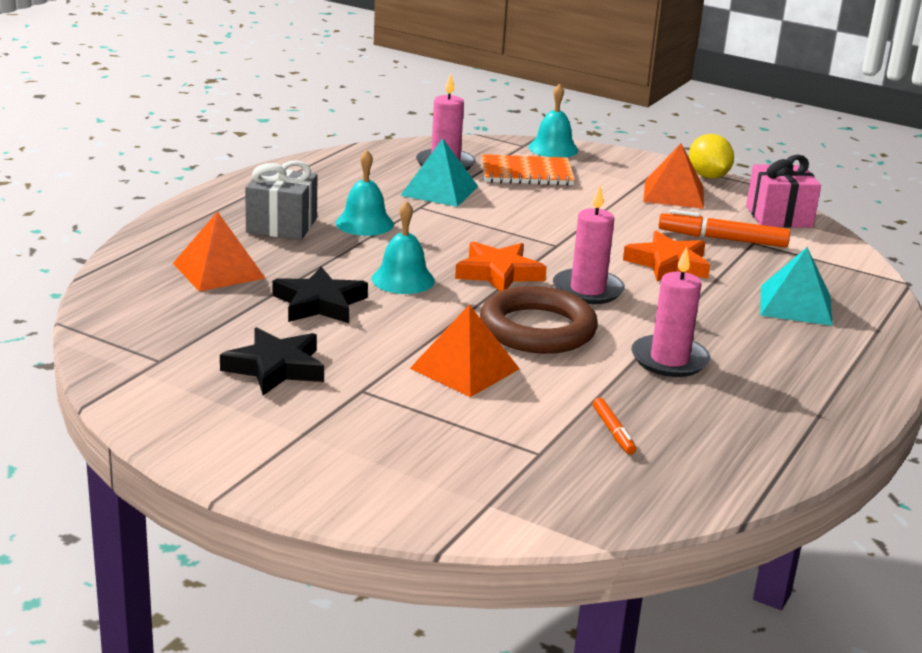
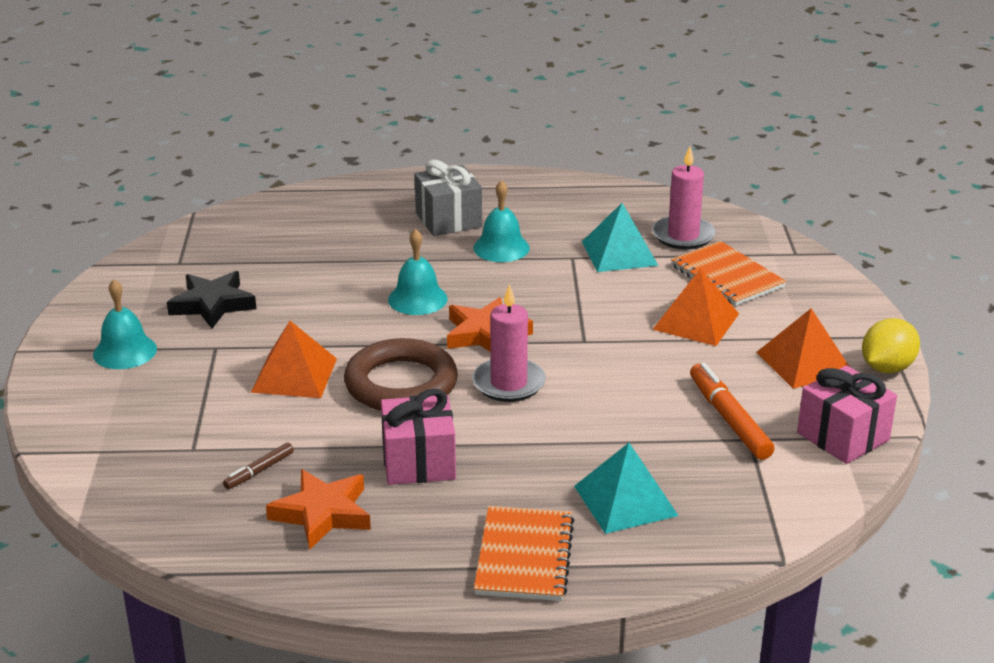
camera: 60 degrees right, 5 degrees up
orange pyramid [173,211,266,292] -> orange pyramid moved to [652,268,739,346]
black star [272,267,368,323] -> none
turquoise bell [528,83,579,157] -> turquoise bell moved to [93,279,157,369]
orange marker [593,398,636,454] -> brown marker [223,443,294,489]
orange star [623,231,710,281] -> orange star moved to [266,469,371,550]
pink candle [631,247,711,377] -> pink gift [381,389,456,485]
none -> orange notebook [474,506,575,601]

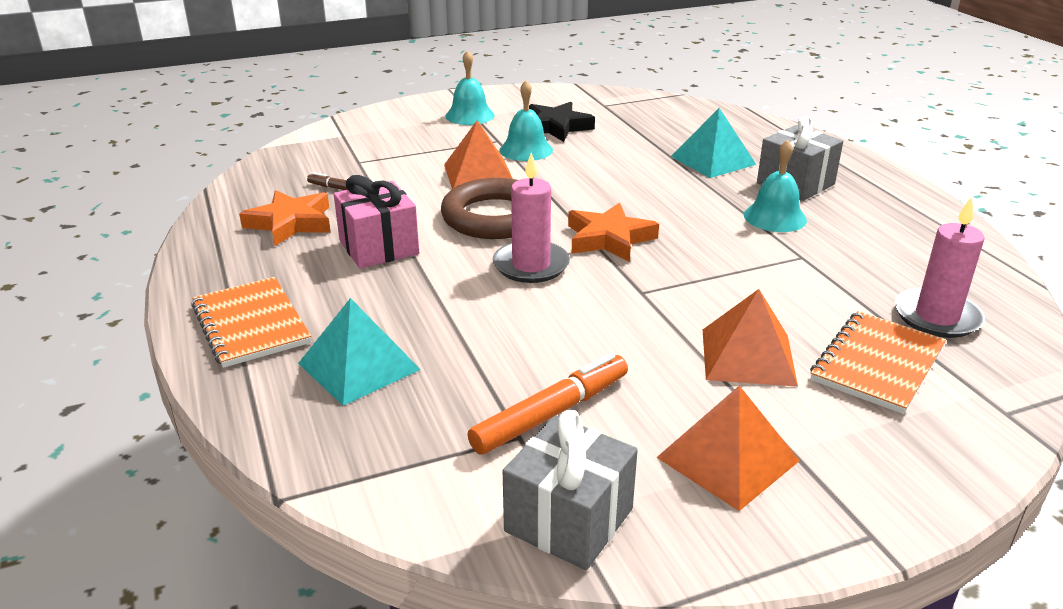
camera: 70 degrees right, 0 degrees up
turquoise bell [388,229,448,315] -> turquoise bell moved to [500,80,553,161]
orange notebook [474,506,575,601] -> orange notebook turned 75 degrees clockwise [191,277,311,368]
turquoise pyramid [582,203,659,272] -> turquoise pyramid moved to [670,108,756,178]
pink gift [797,365,897,464] -> grey gift [503,410,638,570]
yellow lemon [862,318,920,373] -> none

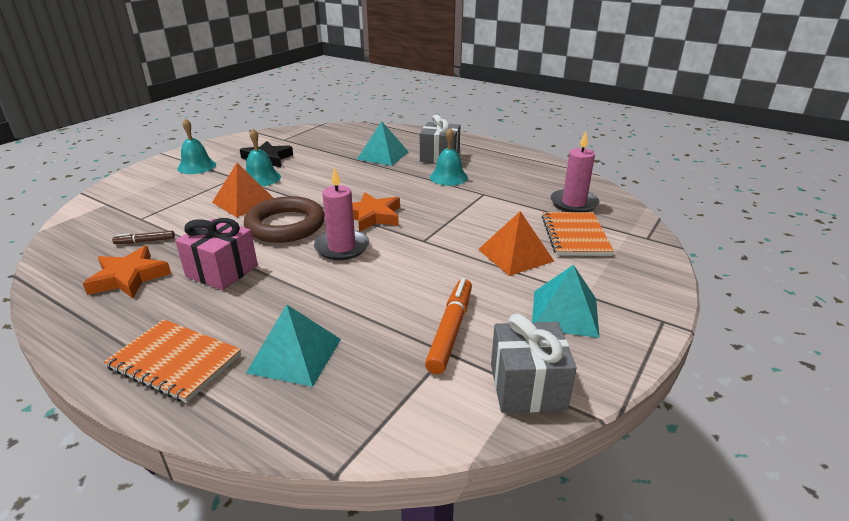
camera: 35 degrees left, 0 degrees up
orange pyramid [656,385,800,511] -> turquoise pyramid [532,265,599,338]

